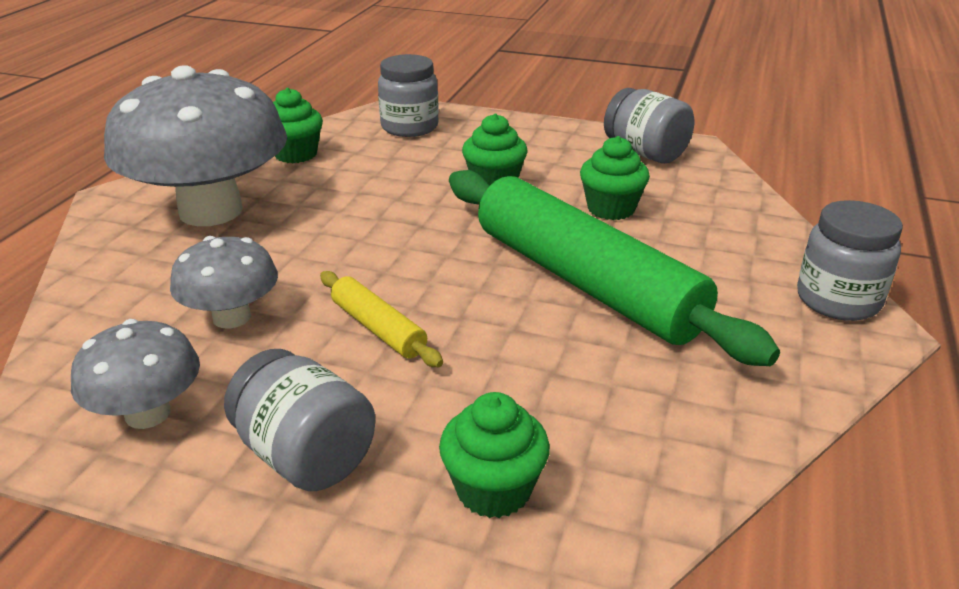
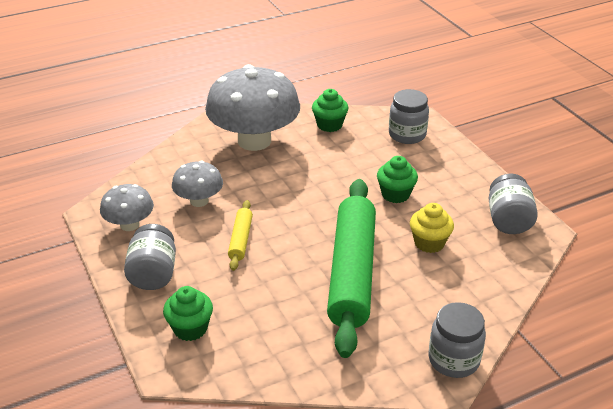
camera: 45 degrees right, 5 degrees up
green cupcake [580,136,650,220] -> yellow cupcake [410,203,454,253]

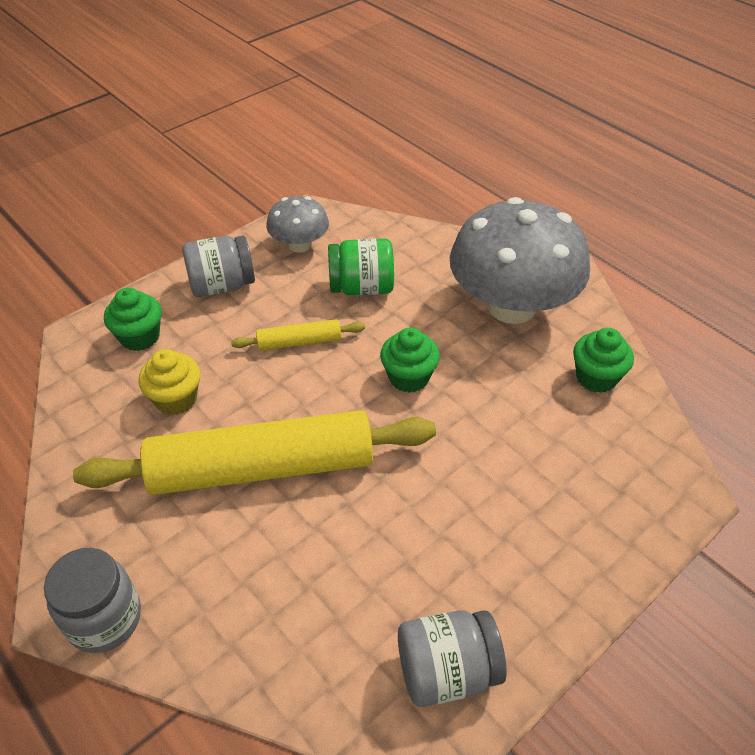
camera: 75 degrees right, 10 degrees up
grey mushroom [172,161,223,207] -> green jar [328,238,394,295]
green rolling pin [327,179,376,358] -> yellow rolling pin [73,410,436,495]
green cupcake [377,156,418,203] -> green cupcake moved to [380,327,440,393]
grey jar [389,89,429,144] -> none
yellow cupcake [410,203,454,253] -> yellow cupcake moved to [138,349,200,415]

